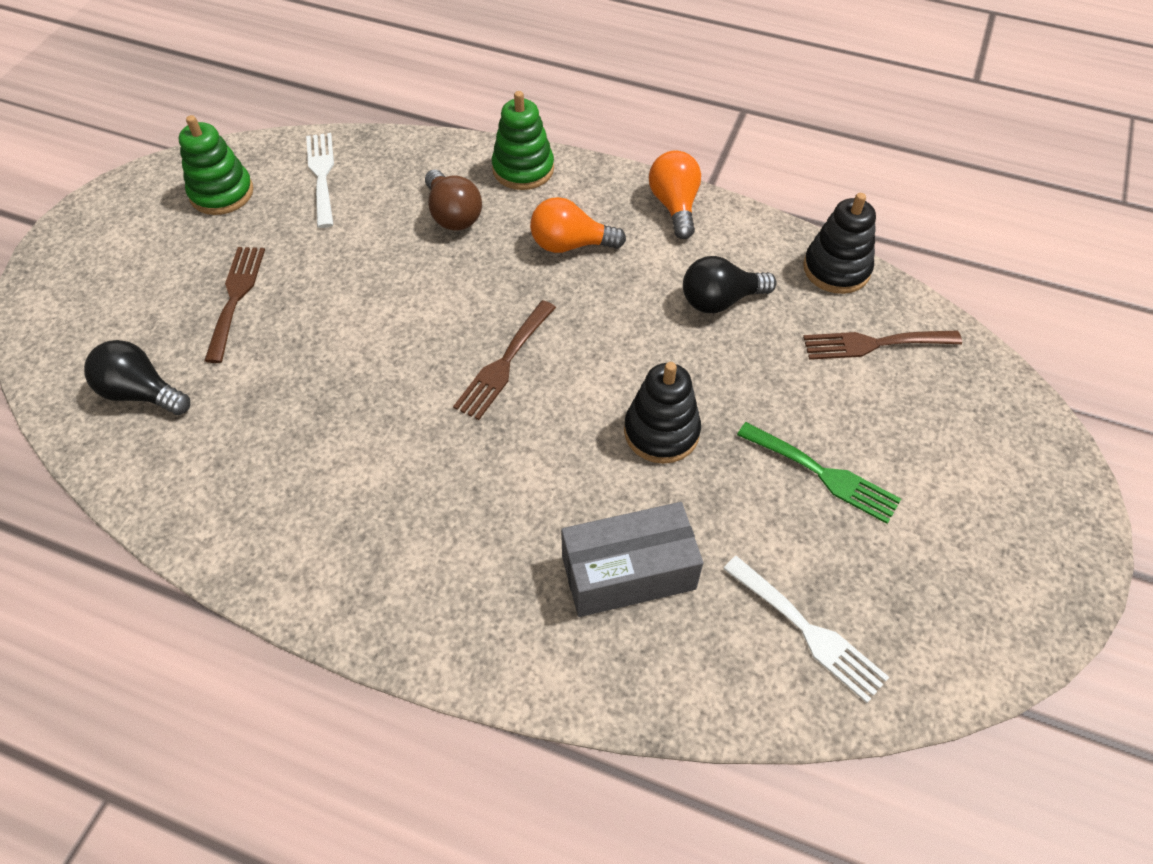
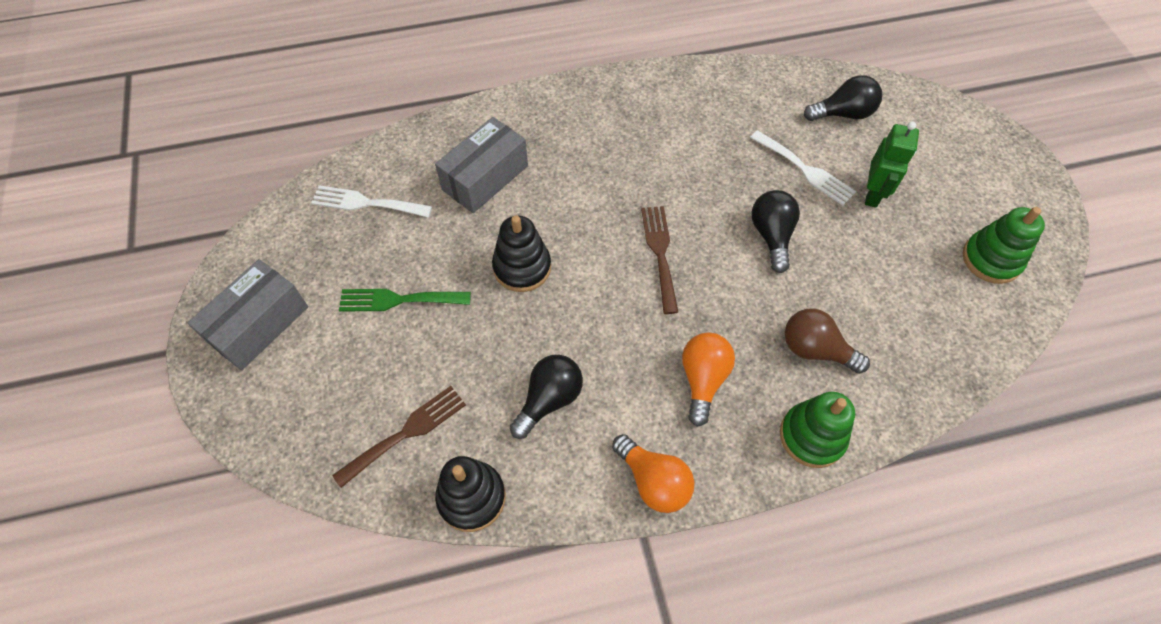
camera: 145 degrees right, 5 degrees up
brown fork [204,247,265,363] -> green robot [865,122,919,208]
white fork [306,133,334,228] -> white fork moved to [750,130,856,205]
orange light bulb [530,197,626,253] -> orange light bulb turned 45 degrees counterclockwise [682,333,735,427]
none -> grey box [187,259,308,370]
none -> black light bulb [751,190,800,273]

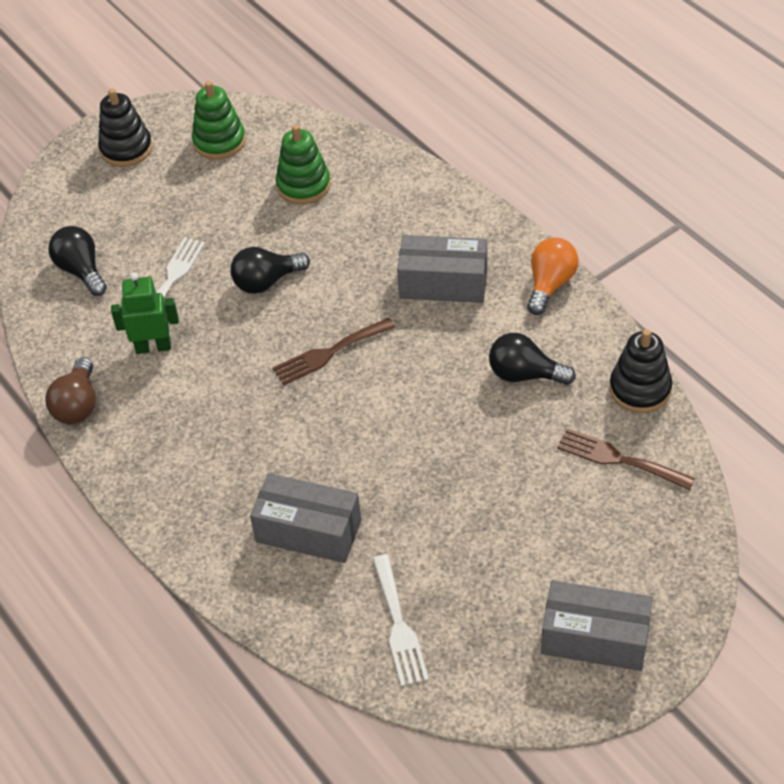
camera: 110 degrees left, 10 degrees down
green fork [339,289,471,312] -> none
black stacking toy [492,215,551,292] -> black stacking toy moved to [98,88,152,167]
orange light bulb [682,333,735,427] -> grey box [397,235,488,303]
green stacking toy [780,392,855,468] -> green stacking toy moved to [275,125,331,204]
brown light bulb [785,308,870,374] -> brown light bulb moved to [45,357,96,424]
green robot [865,122,919,208] -> green robot moved to [111,272,179,354]

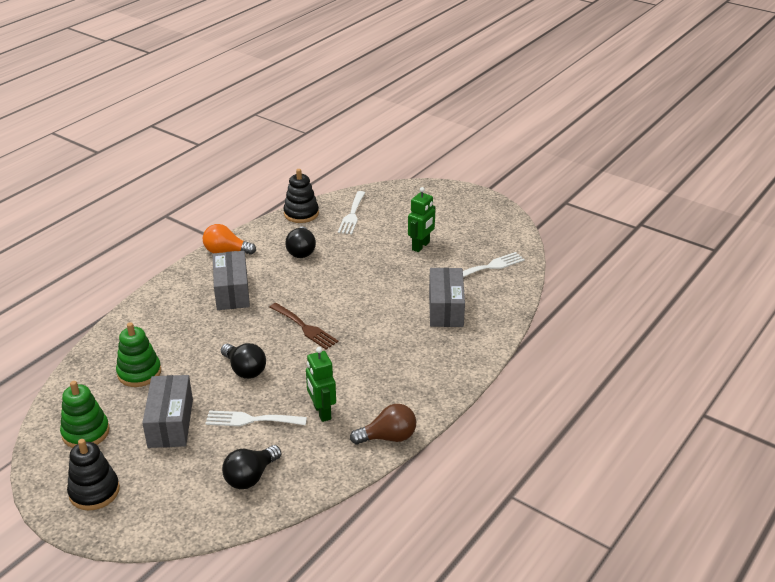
camera: 110 degrees left, 15 degrees down
grey box [541,580,653,671] -> grey box moved to [142,375,193,448]
brown fork [557,428,695,490] -> white fork [338,191,365,234]
none -> green robot [408,187,436,252]

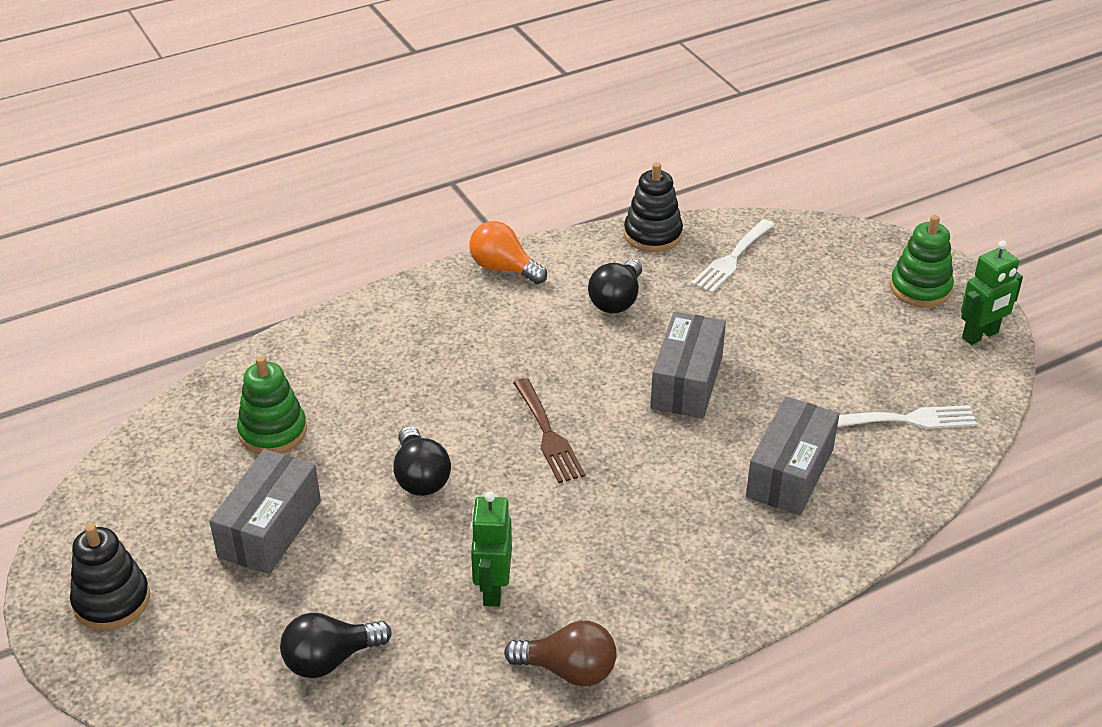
camera: 25 degrees right, 5 degrees up
green stacking toy [60,381,110,448] -> green stacking toy moved to [890,215,954,307]
white fork [205,410,307,426] -> none
grey box [213,251,250,310] -> grey box moved to [650,311,726,419]
green robot [408,187,436,252] -> green robot moved to [961,241,1023,345]

